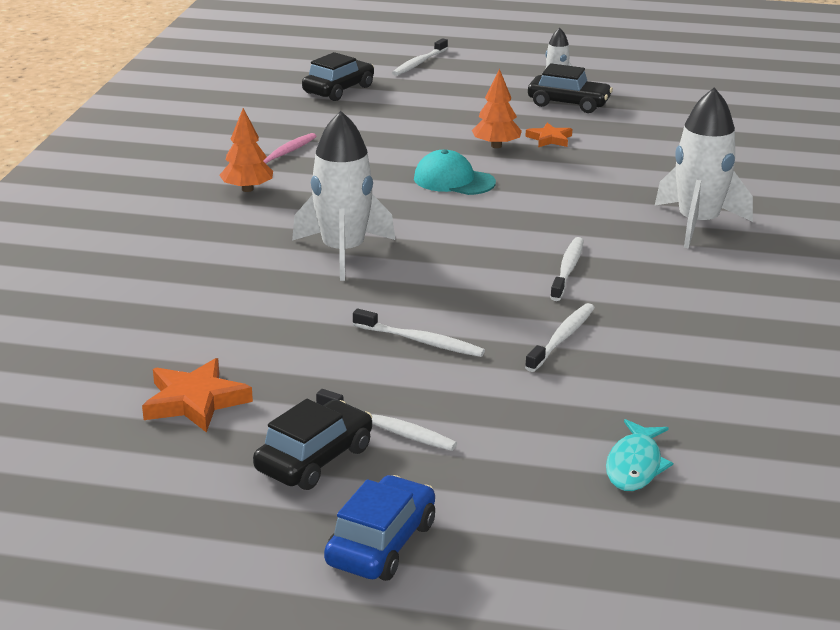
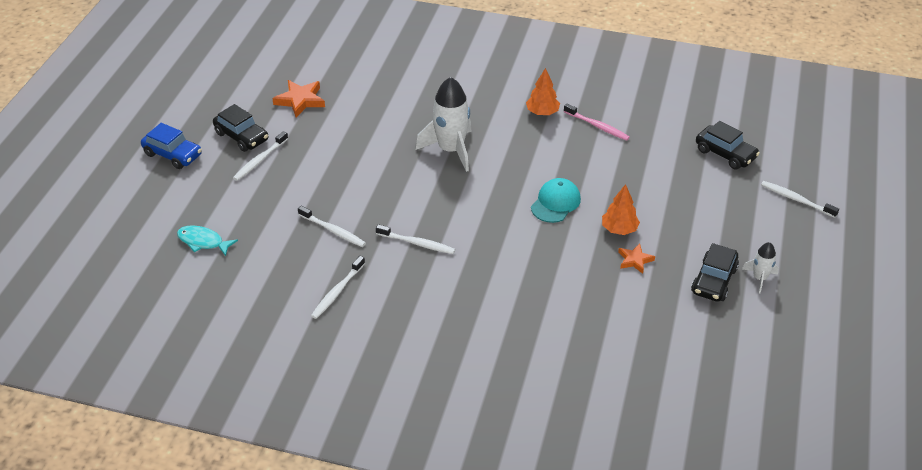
camera: 95 degrees right, 15 degrees up
white toothbrush [353,309,485,357] -> white toothbrush moved to [311,256,365,319]
white rocket [655,87,753,248] -> none

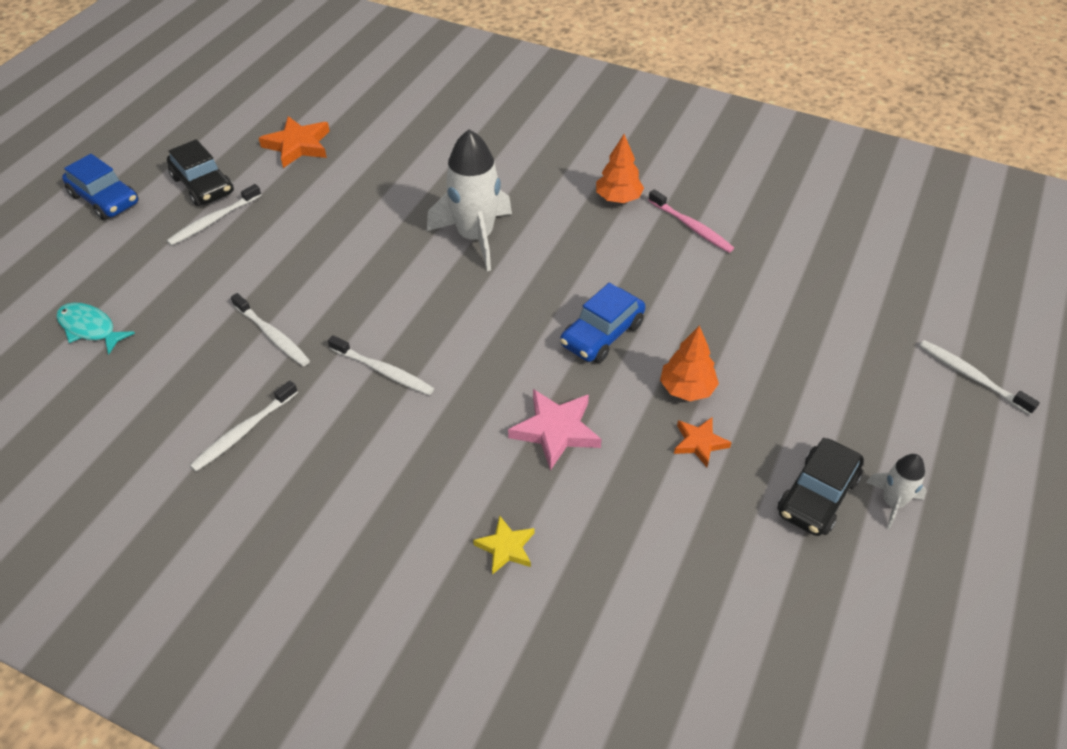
camera: 10 degrees right, 5 degrees up
turquoise cap [531,178,581,223] -> blue car [560,283,645,363]
black car [696,121,760,170] -> none
none -> yellow star [473,515,534,575]
none -> pink star [508,389,602,471]

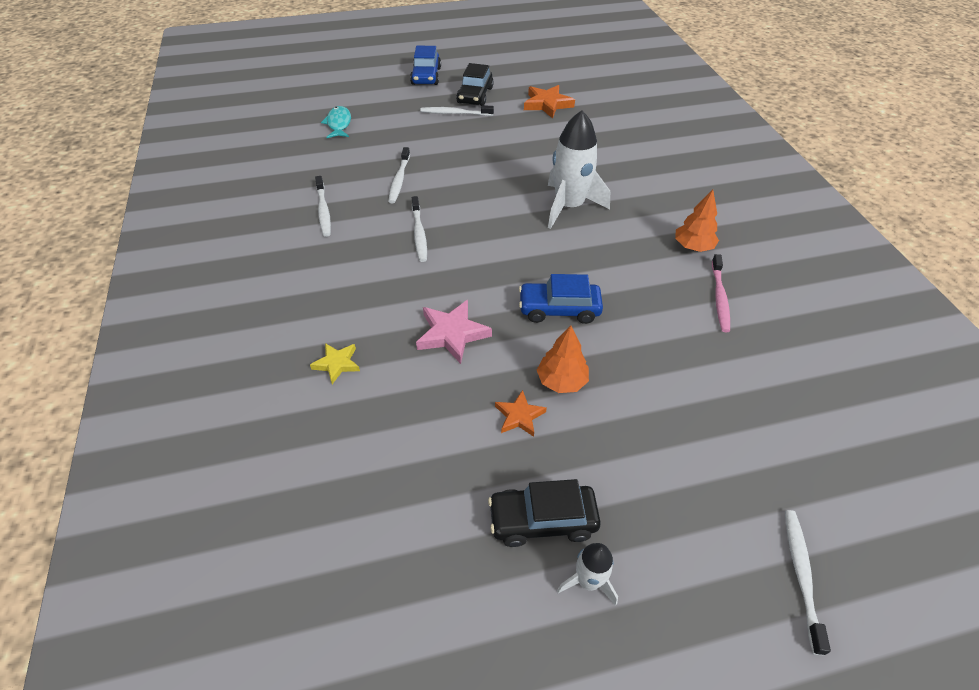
camera: 50 degrees right, 0 degrees up
white toothbrush [190,380,298,472] -> white toothbrush turned 105 degrees counterclockwise [315,176,331,237]

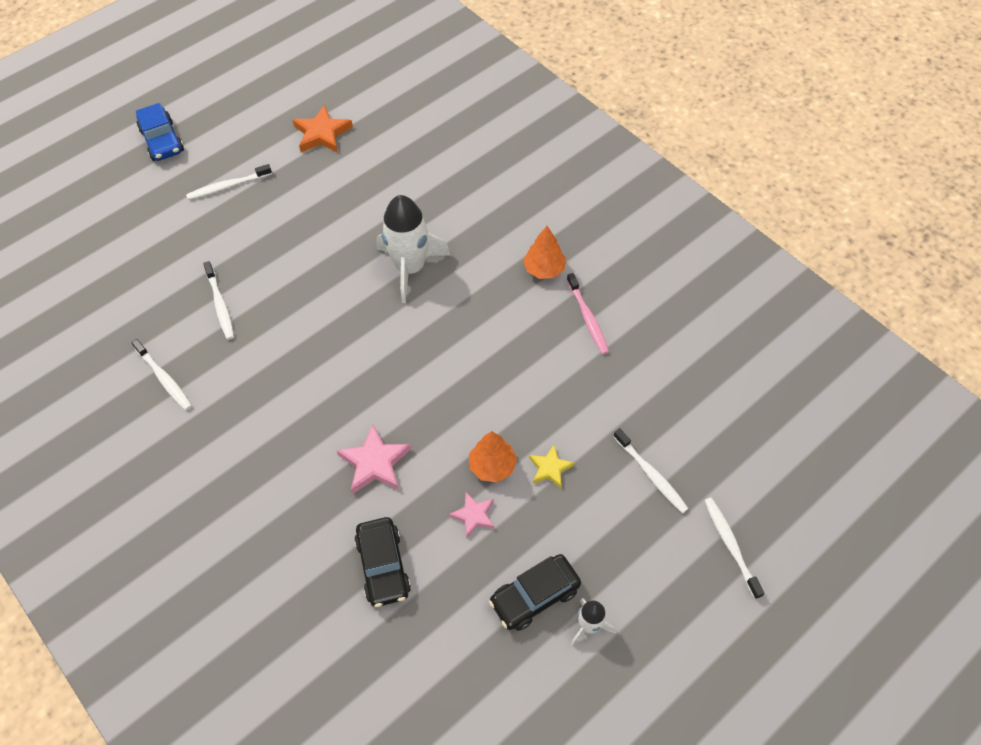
camera: 25 degrees left, 10 degrees up
yellow star [310,343,360,384] -> yellow star moved to [529,445,574,488]
turquoise fish [321,106,351,138] -> none
white toothbrush [412,196,427,262] -> white toothbrush moved to [613,428,689,514]
black car [456,63,494,106] -> black car moved to [354,517,411,607]
orange star [495,390,547,437] -> pink star [449,492,494,538]
blue car [519,274,603,324] -> none

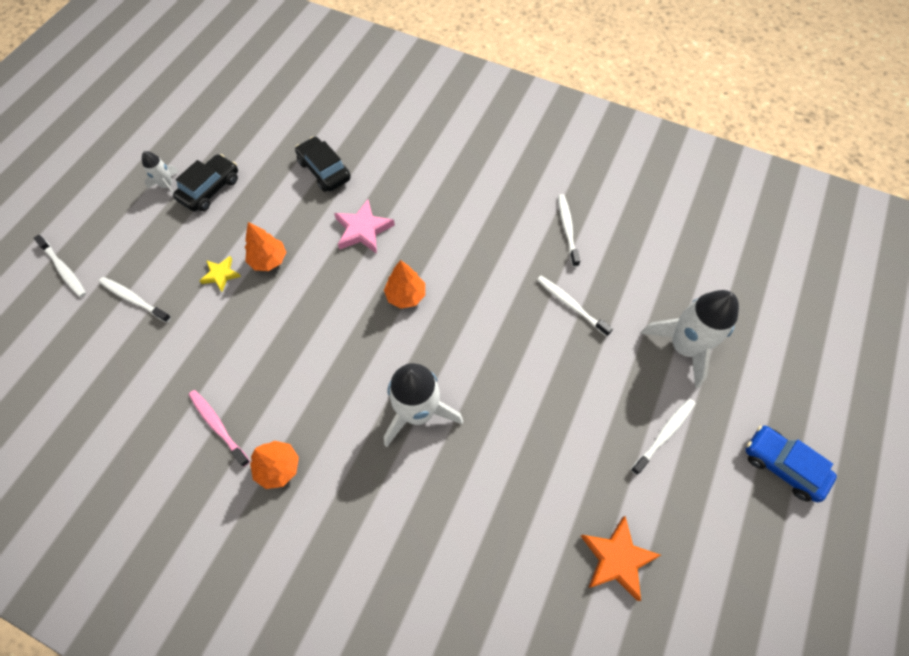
camera: 155 degrees right, 5 degrees up
white toothbrush [131,339,192,410] -> white toothbrush turned 60 degrees clockwise [558,194,580,267]
pink star [449,492,494,538] -> none
none -> orange tree [384,260,425,309]
none -> white rocket [641,290,739,388]

